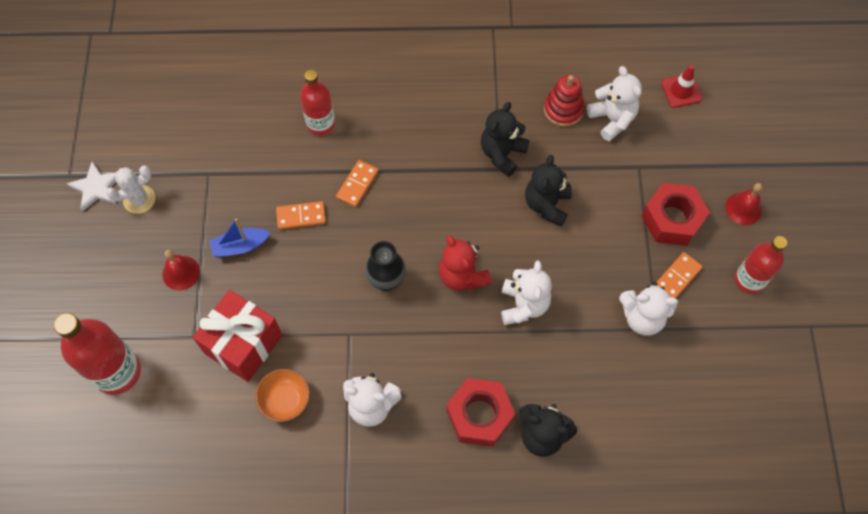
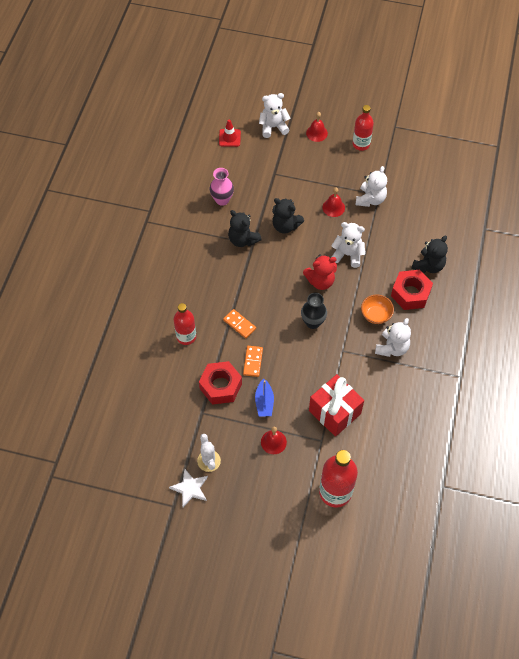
camera: 75 degrees left, 5 degrees down
orange bowl [255,369,310,422] -> orange bowl moved to [361,294,394,324]
red stacking toy [544,75,585,127] -> pink vase [210,168,234,206]
white teddy bear [587,66,642,141] -> white teddy bear moved to [259,93,290,138]
red nut [642,183,710,246] -> red nut moved to [199,361,242,405]
orange domino [656,252,703,298] -> none
none -> red bell [323,188,345,217]

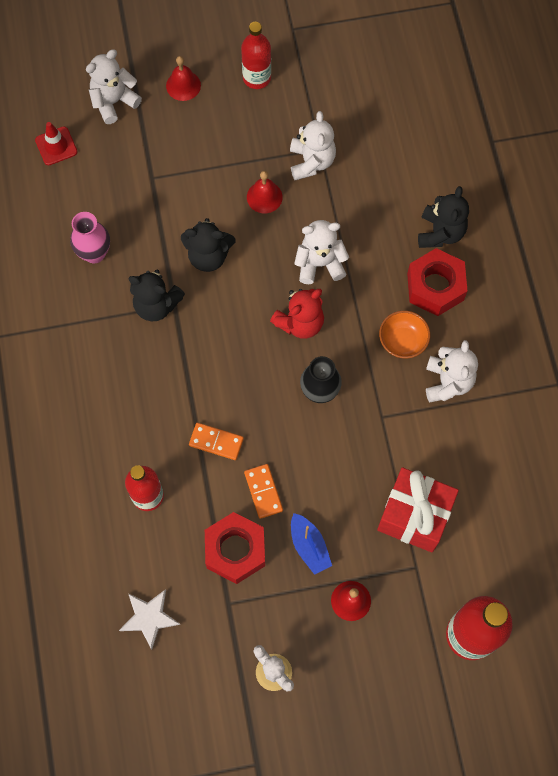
camera: 25 degrees left, 10 degrees up
white star [169,468,208,507] -> white star moved to [119,589,181,650]

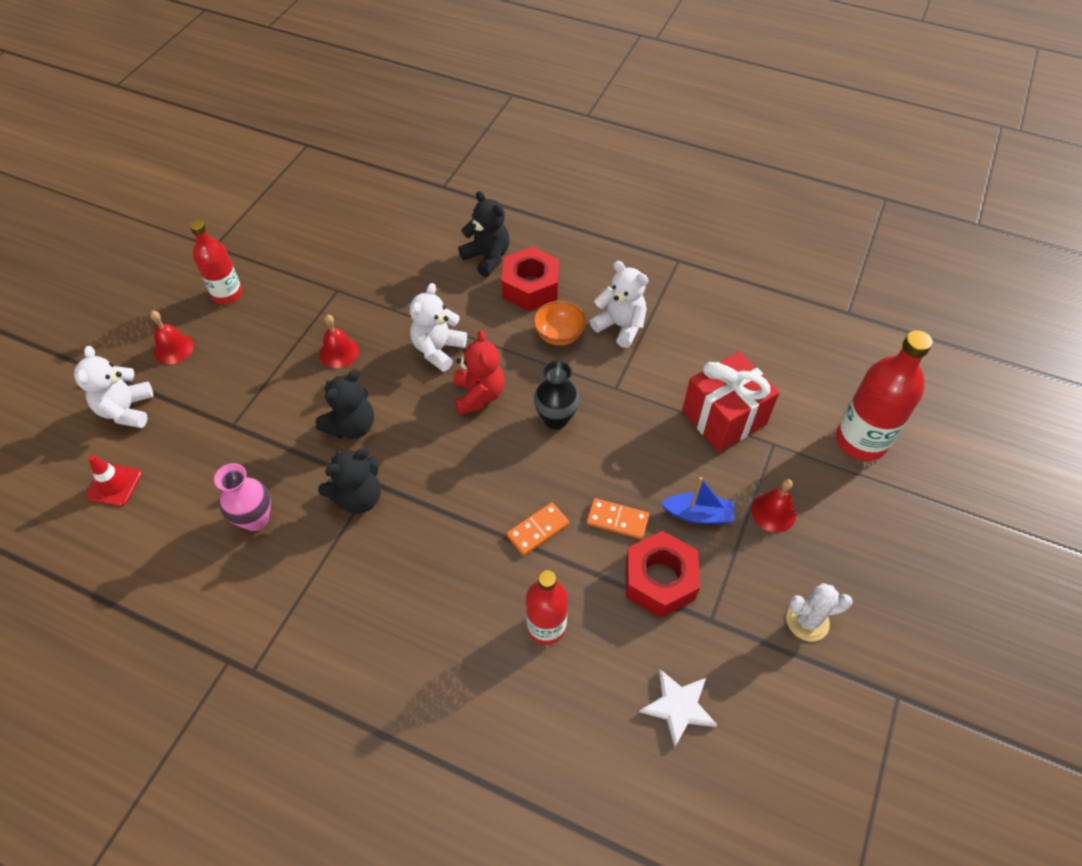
camera: 55 degrees left, 15 degrees down
white teddy bear [290,111,336,180] -> none

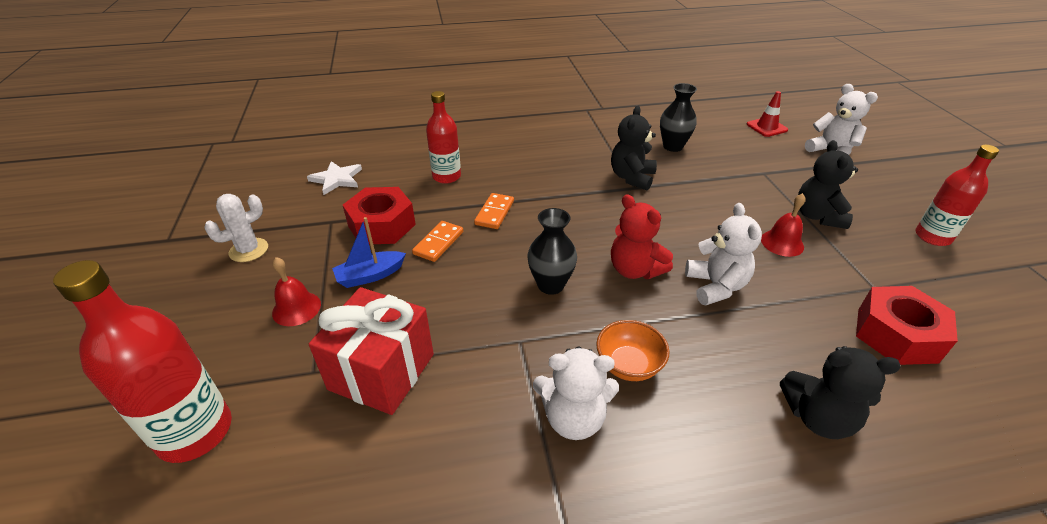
camera: 145 degrees right, 15 degrees down
red bell [150,311,194,364] -> none
pink vase [214,463,271,531] -> black vase [660,83,697,152]
black teddy bear [316,369,374,439] -> black teddy bear moved to [798,140,858,229]
red nut [501,247,559,311] -> red nut moved to [856,286,958,365]
orange domino [586,498,649,539] -> orange domino turned 45 degrees counterclockwise [412,221,463,262]

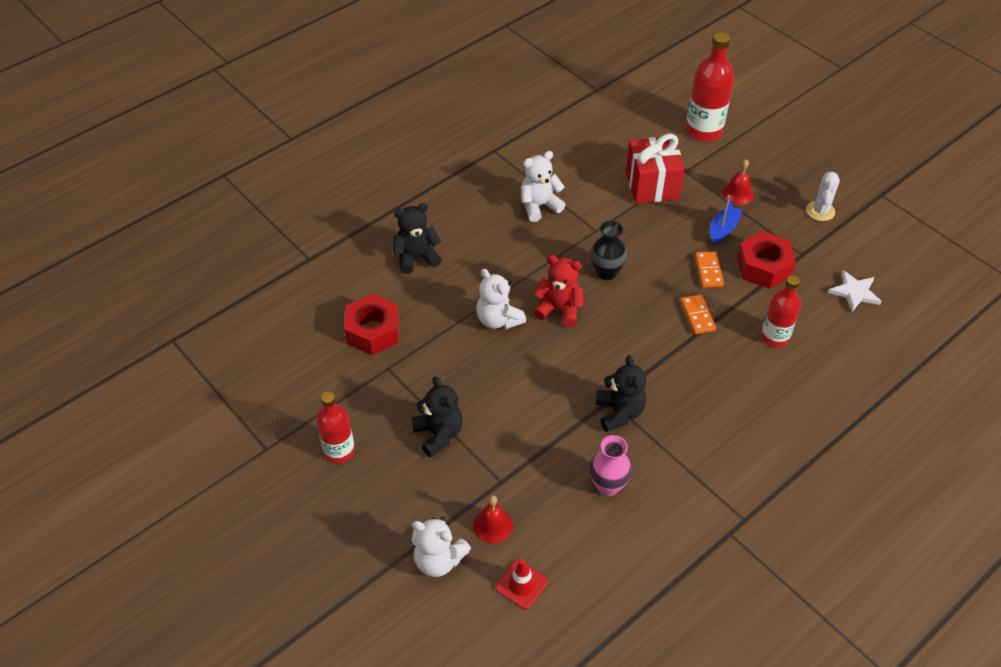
camera: 150 degrees right, 10 degrees up
orange bowl [596,320,669,381] -> none
black vase [660,83,697,152] -> pink vase [590,435,632,496]
red bell [761,193,806,257] -> red bell moved to [473,495,513,544]

